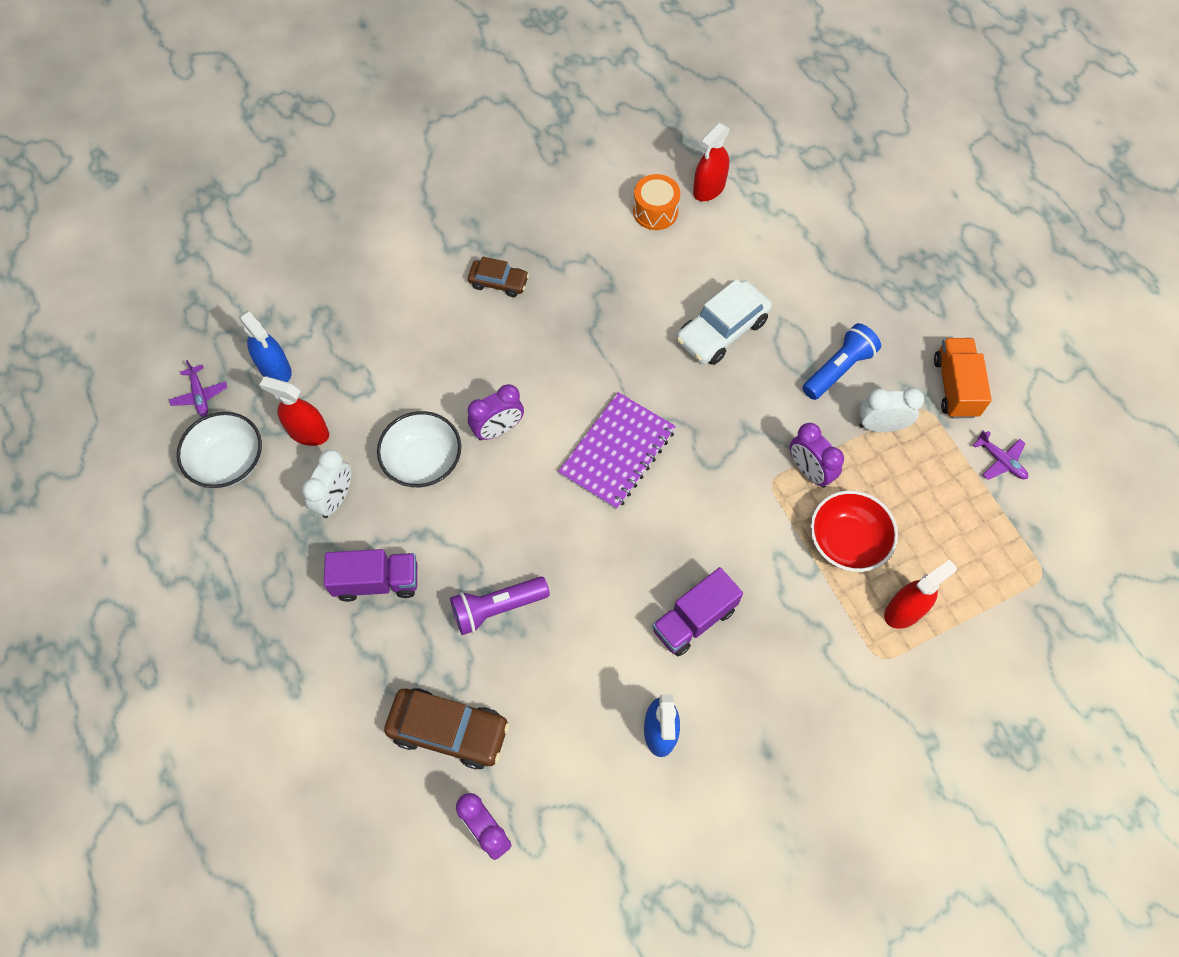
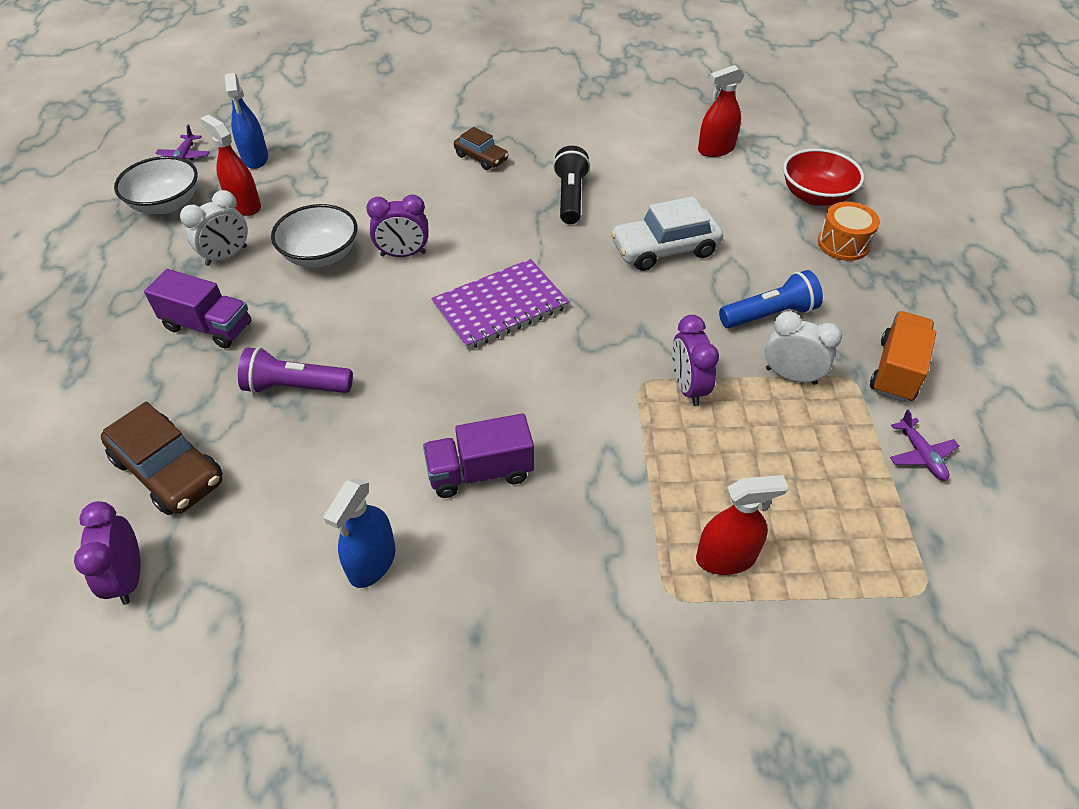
camera: 25 degrees right, 15 degrees down
orange drum [633,174,680,230] -> orange drum moved to [818,202,880,261]
red bowl [810,490,898,572] -> red bowl moved to [783,149,864,206]
none -> black flashlight [553,146,590,224]

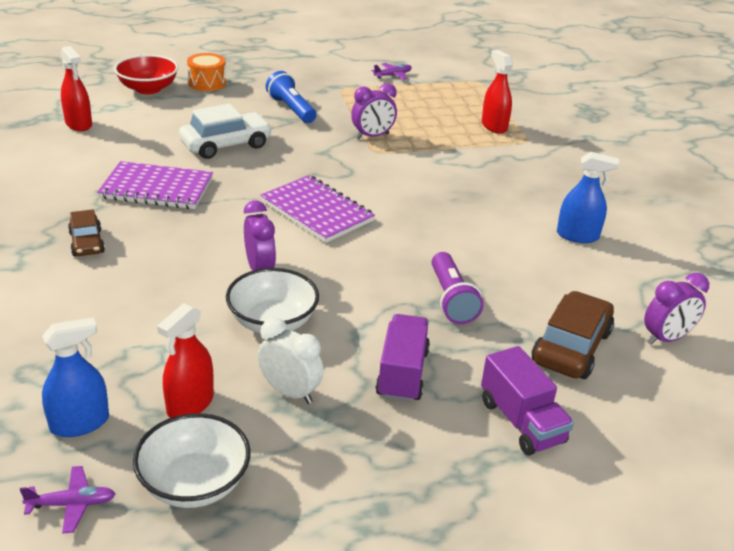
camera: 105 degrees left, 15 degrees down
purple truck [423,413,534,498] -> purple truck moved to [481,346,574,456]
brown car [454,127,509,170] -> brown car turned 135 degrees clockwise [68,209,105,256]
black flashlight [553,146,590,224] -> purple notebook [97,161,213,209]
white car [611,196,723,271] -> white car turned 90 degrees counterclockwise [179,104,273,159]
white clock [765,311,842,385] -> none
orange truck [870,311,936,402] -> none

